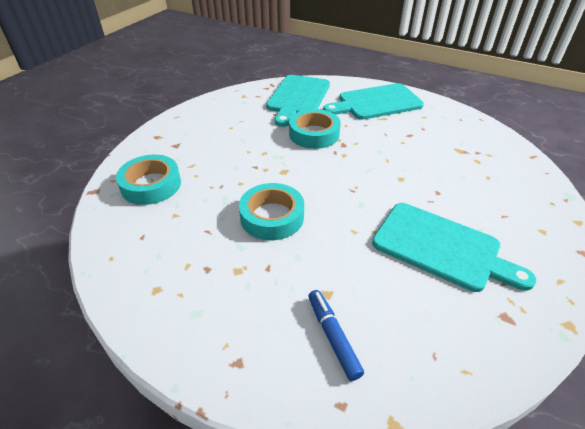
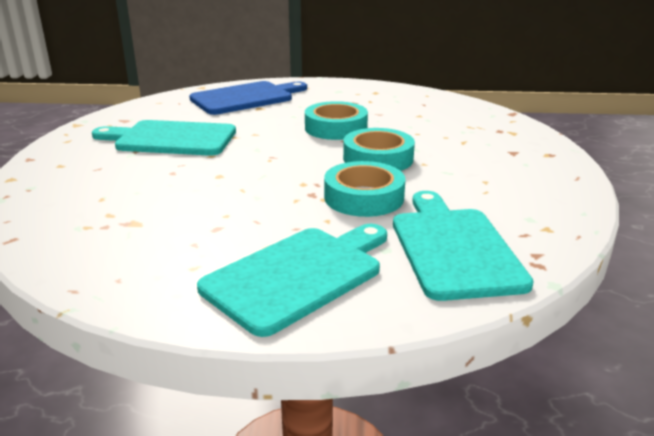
camera: 155 degrees right, 15 degrees down
turquoise tape [116,155,181,205] -> turquoise tape moved to [343,128,415,171]
blue marker [308,290,364,381] -> blue cutting board [189,81,307,115]

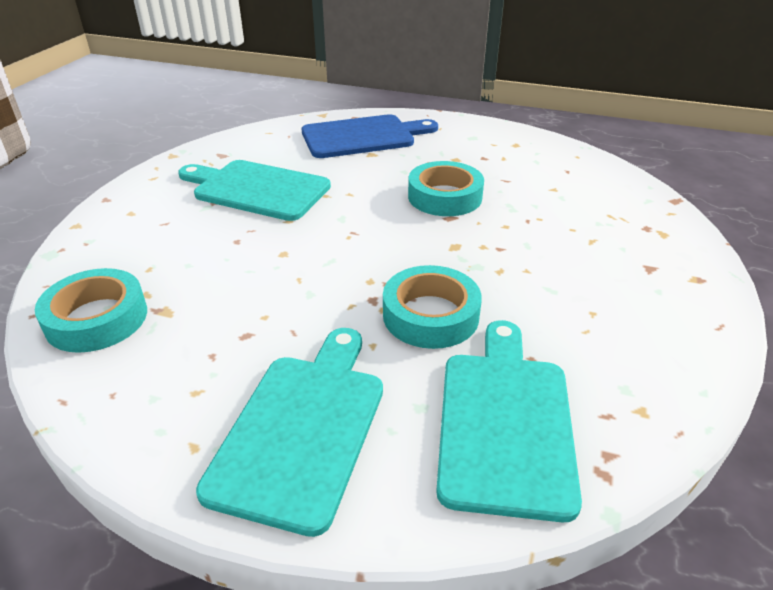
camera: 15 degrees right, 10 degrees up
turquoise cutting board [197,224,387,337] -> turquoise cutting board turned 45 degrees counterclockwise [196,328,383,537]
turquoise tape [343,128,415,171] -> turquoise tape moved to [35,268,147,353]

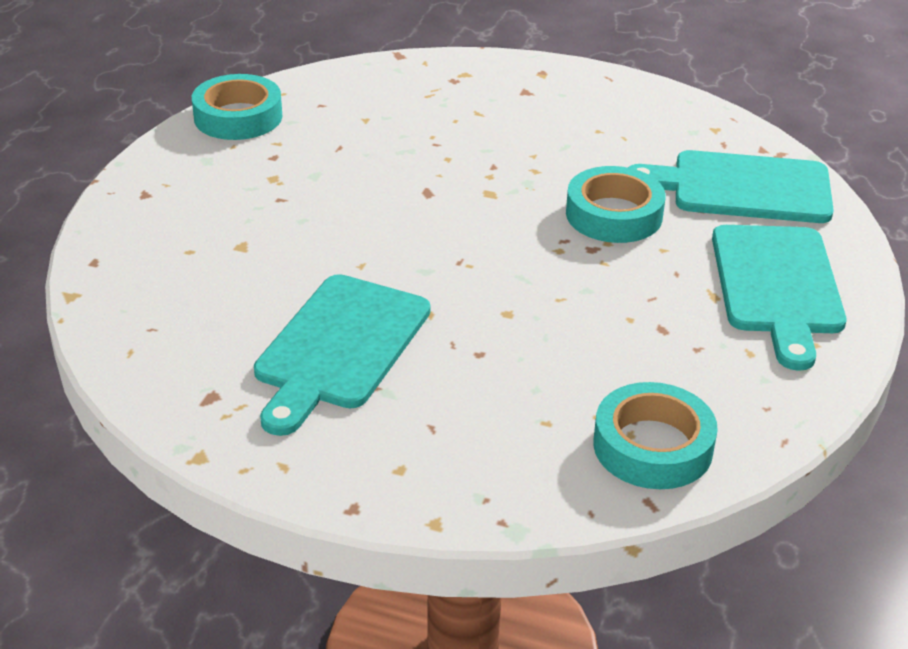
camera: 90 degrees left, 0 degrees up
turquoise cutting board [196,328,383,537] -> turquoise cutting board turned 105 degrees counterclockwise [712,225,846,371]
blue cutting board [302,114,438,158] -> none
turquoise tape [408,161,484,216] -> turquoise tape moved to [192,74,283,140]

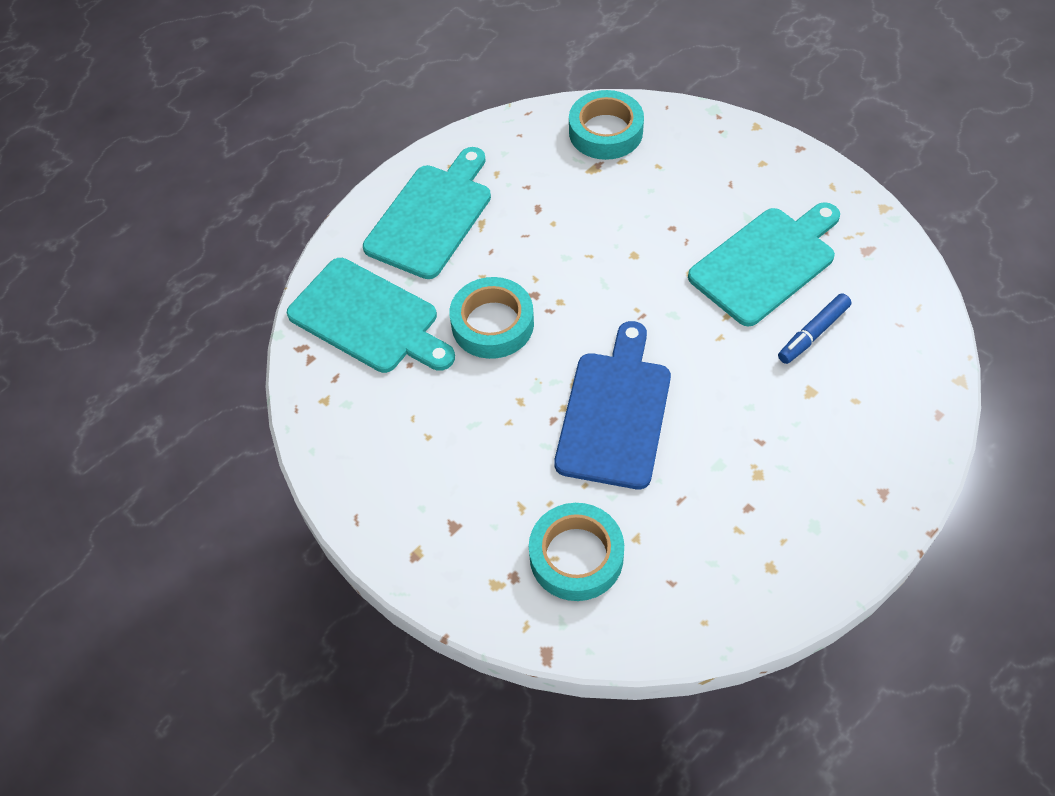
camera: 150 degrees left, 20 degrees up
turquoise tape [192,74,283,140] -> turquoise tape moved to [529,503,624,601]
none -> blue cutting board [554,321,671,489]
none -> blue marker [778,293,851,364]

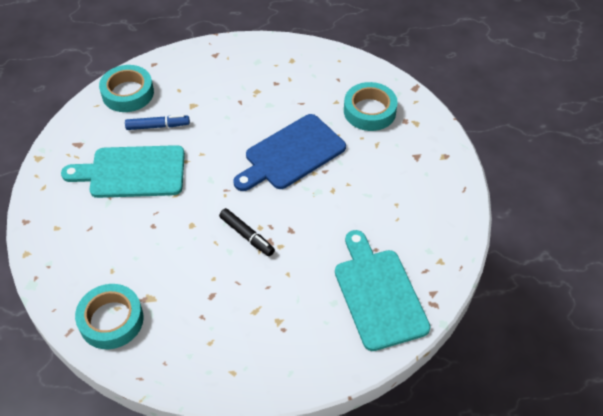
camera: 145 degrees left, 5 degrees down
turquoise cutting board [363,147,491,279] -> none
turquoise tape [449,277,534,359] -> turquoise tape moved to [99,65,154,112]
none -> black marker [219,208,275,256]

